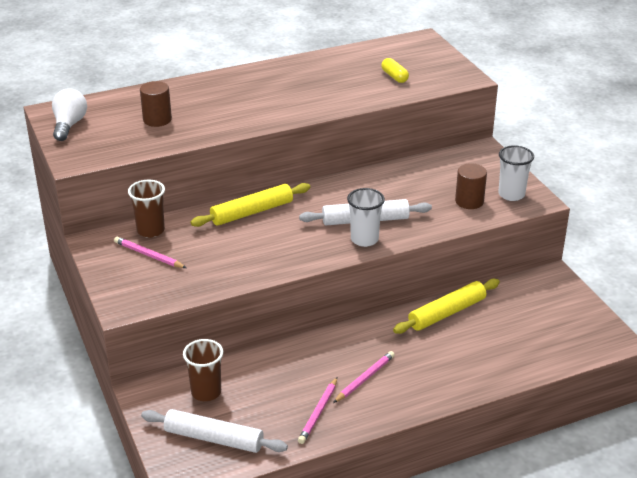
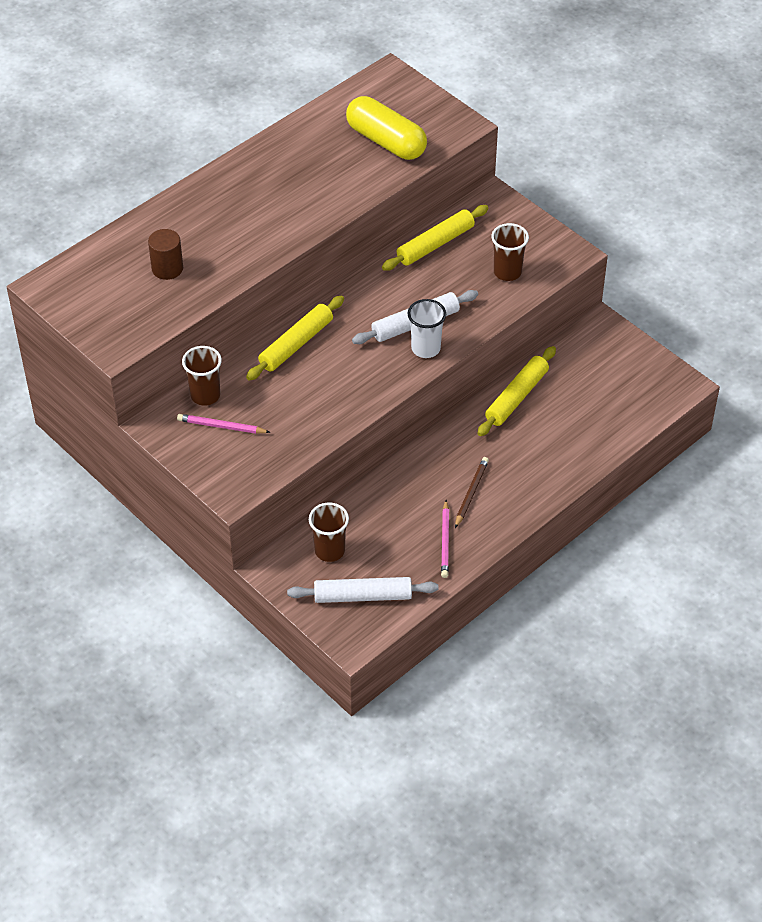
camera: 20 degrees left, 15 degrees up
white light bulb [52,88,87,141] -> none
pink pencil [333,351,395,403] -> brown pencil [455,457,489,528]
yellow capsule [381,58,409,83] -> yellow capsule [346,96,427,160], size x2.18
brown cylinder [455,163,487,209] -> brown cup [491,223,529,281]
white cup [498,145,534,201] -> none
none -> yellow rolling pin [382,205,489,271]

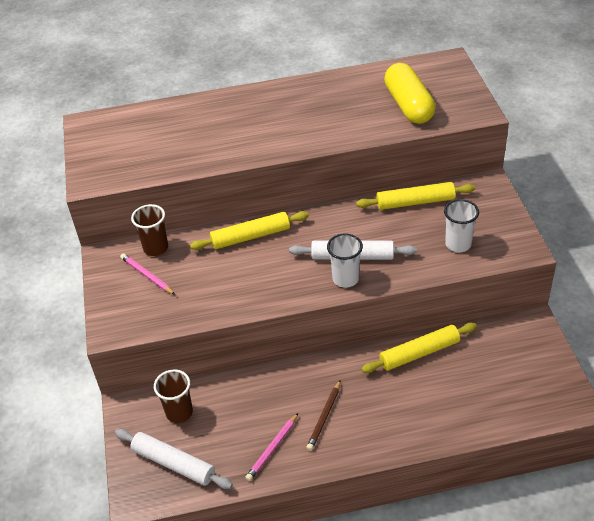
camera: 35 degrees right, 5 degrees down
brown cylinder [148,229,183,280] -> none
brown pencil [455,457,489,528] -> brown pencil turned 150 degrees clockwise [306,381,340,451]
brown cup [491,223,529,281] -> white cup [444,199,479,252]

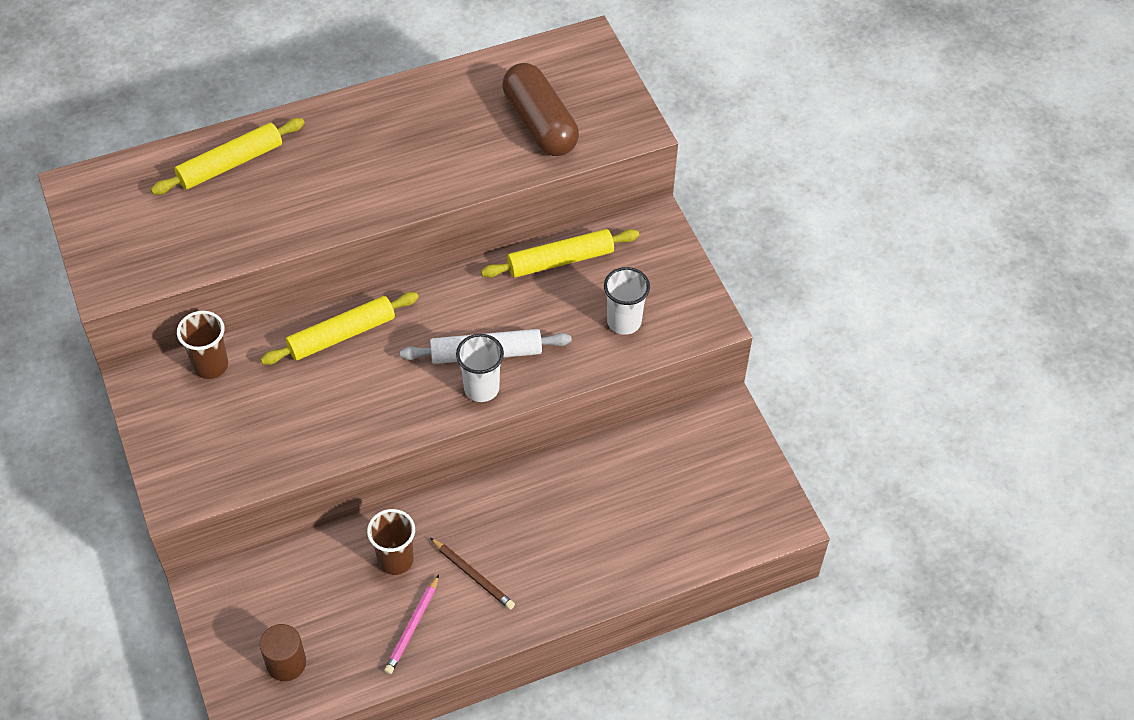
camera: 15 degrees left, 10 degrees up
white rolling pin [115,429,233,489] -> brown cylinder [260,624,306,681]
pink pencil [120,253,175,295] -> none
brown cup [154,369,193,423] -> brown cup moved to [367,509,415,575]
brown pencil [306,381,340,451] -> brown pencil turned 60 degrees counterclockwise [430,538,515,610]
yellow rolling pin [361,323,477,373] -> yellow rolling pin moved to [151,118,305,195]
yellow capsule [384,63,436,124] -> brown capsule [502,63,579,156]

